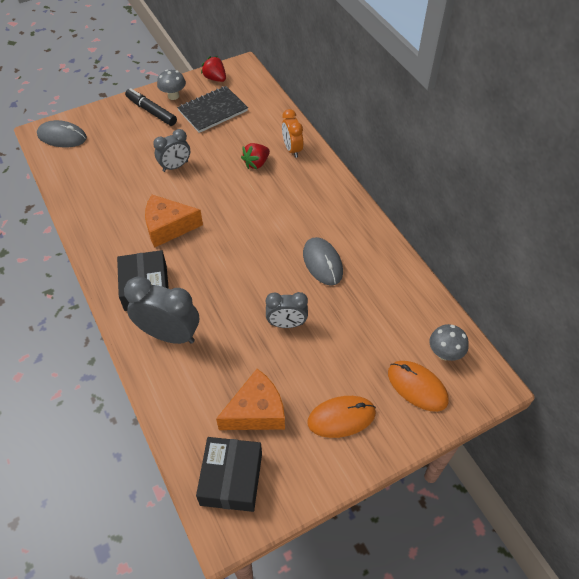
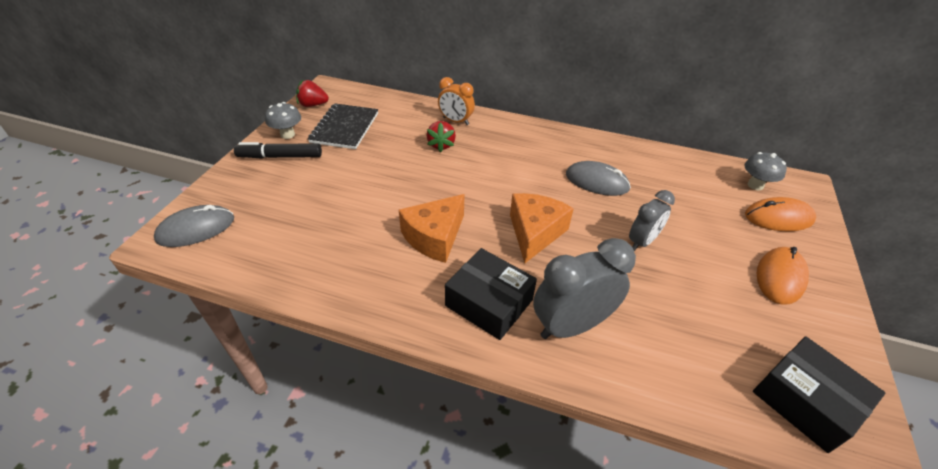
camera: 45 degrees left, 10 degrees down
grey clock [153,129,190,172] -> none
orange cheese [216,369,285,430] -> orange cheese moved to [510,193,574,263]

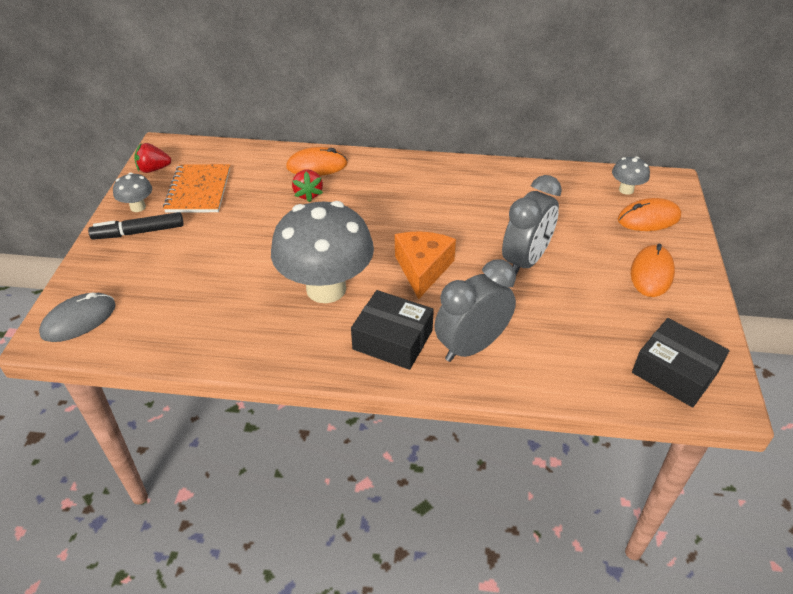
camera: 10 degrees left, 0 degrees up
black notebook [308,103,378,149] -> orange notebook [163,164,230,213]
orange cheese [399,194,464,263] -> grey mushroom [271,201,374,303]
orange clock [438,77,475,125] -> orange mouse [286,147,347,176]
grey mouse [566,161,631,196] -> none
grey clock [629,190,675,251] -> grey clock [502,175,562,275], size x1.62

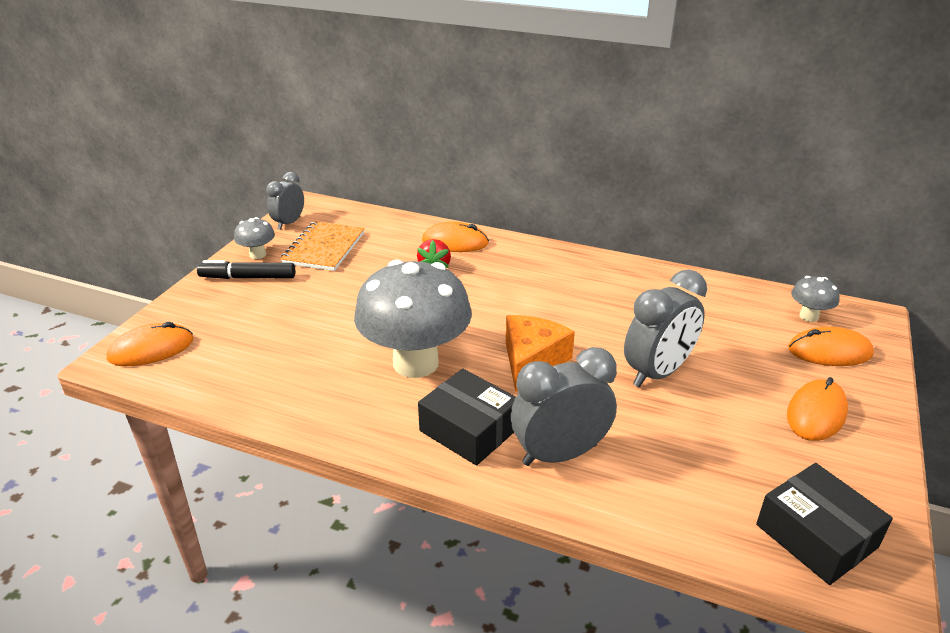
camera: 15 degrees right, 10 degrees down
grey mouse [39,292,116,342] -> orange mouse [107,322,193,366]
red strawberry [134,143,171,173] -> grey clock [266,172,304,230]

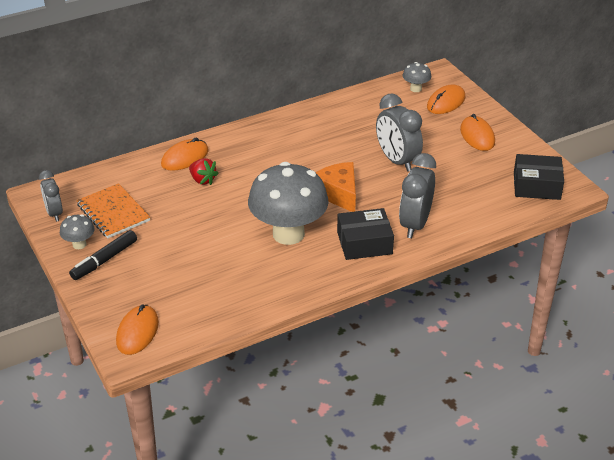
camera: 50 degrees left, 5 degrees up
grey clock [624,270,707,388] -> grey clock turned 150 degrees clockwise [376,94,423,172]

